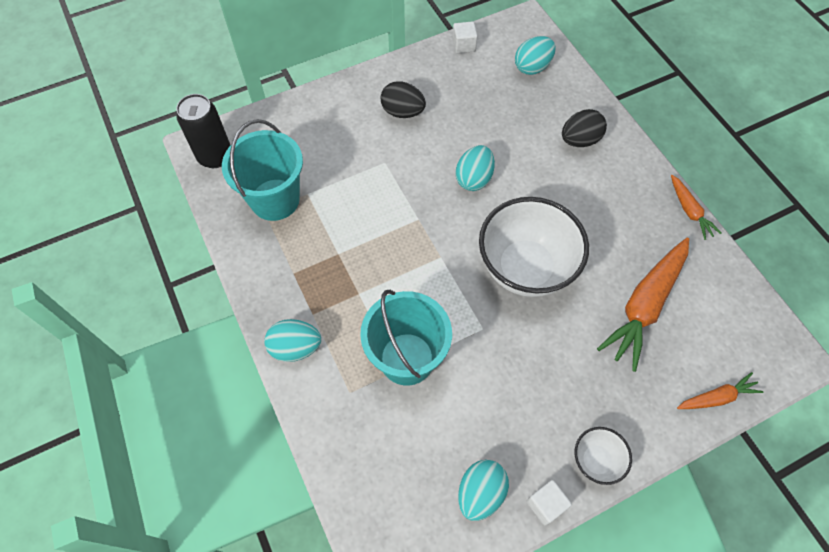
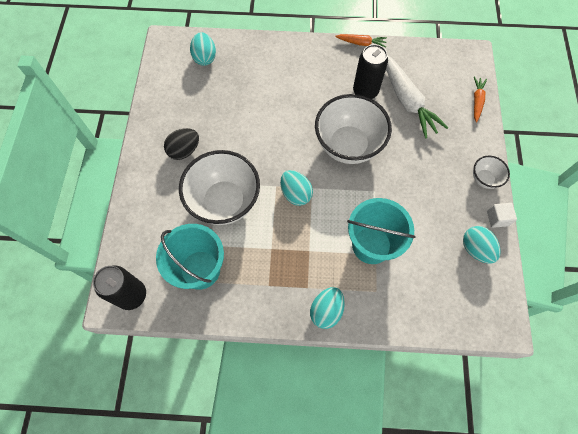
camera: 60 degrees left, 5 degrees up
white cube [452,21,478,53] -> none
turquoise egg [455,145,495,191] -> turquoise egg moved to [280,170,313,206]
black egg [562,109,607,147] -> none
orange carrot [597,238,689,372] -> white carrot [386,55,449,139]
none -> white bowl [179,150,260,225]
none -> black can [353,44,388,99]

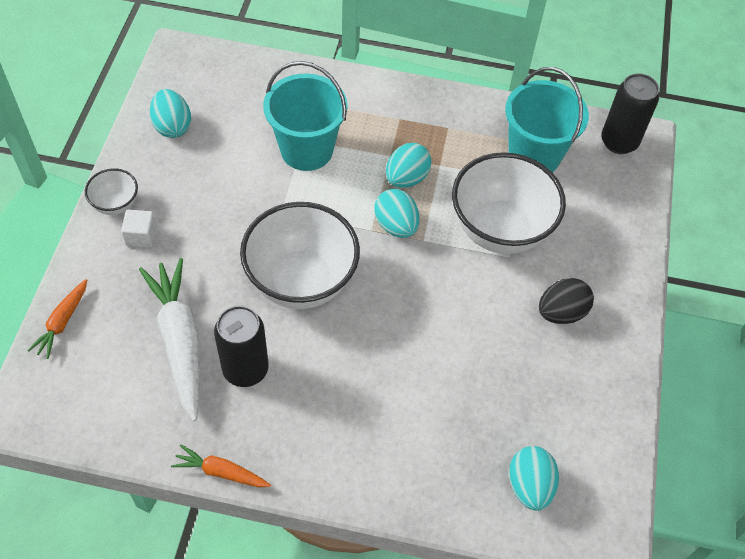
camera: 175 degrees left, 10 degrees down
turquoise egg [310,287,345,329] -> turquoise egg moved to [386,143,432,188]
white cube [487,203,517,228] -> white cube moved to [121,210,157,248]

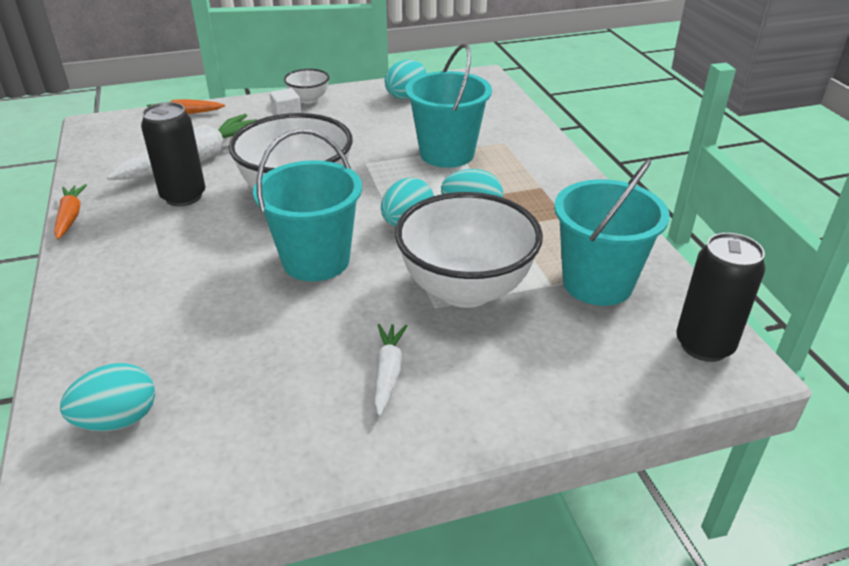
camera: 65 degrees right, 20 degrees down
black egg [539,278,594,324] -> white carrot [374,324,407,416]
none -> turquoise bucket [253,129,362,282]

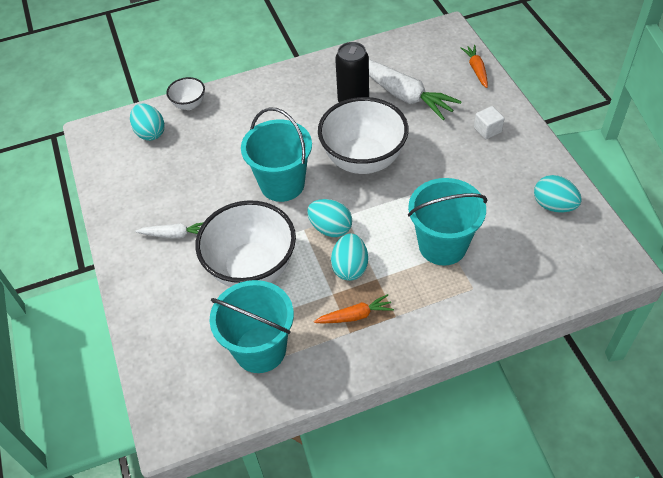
camera: 90 degrees right, 15 degrees up
orange carrot [54,184,87,239] -> orange carrot moved to [314,294,394,324]
white bowl [284,69,329,104] -> white bowl moved to [166,77,205,110]
black can [676,233,765,362] -> none

